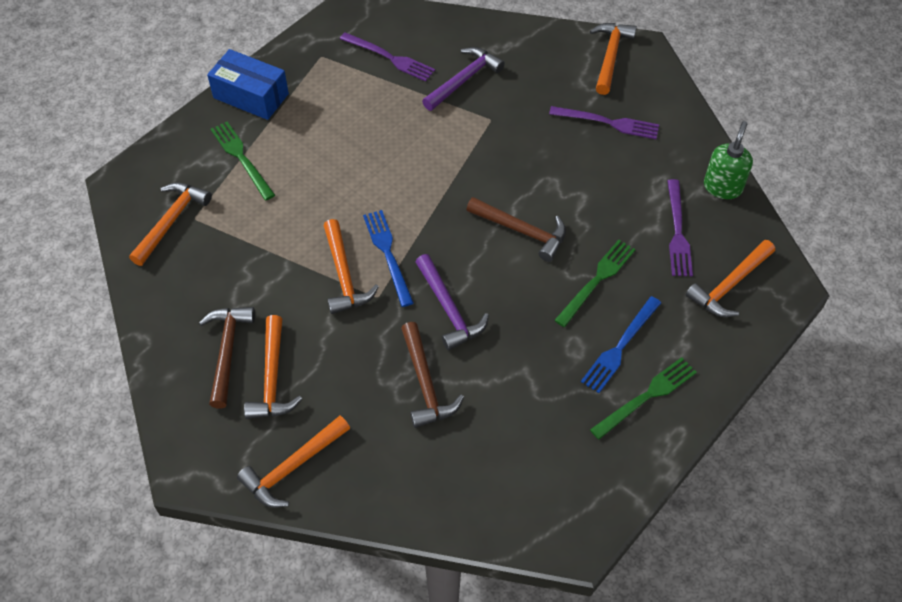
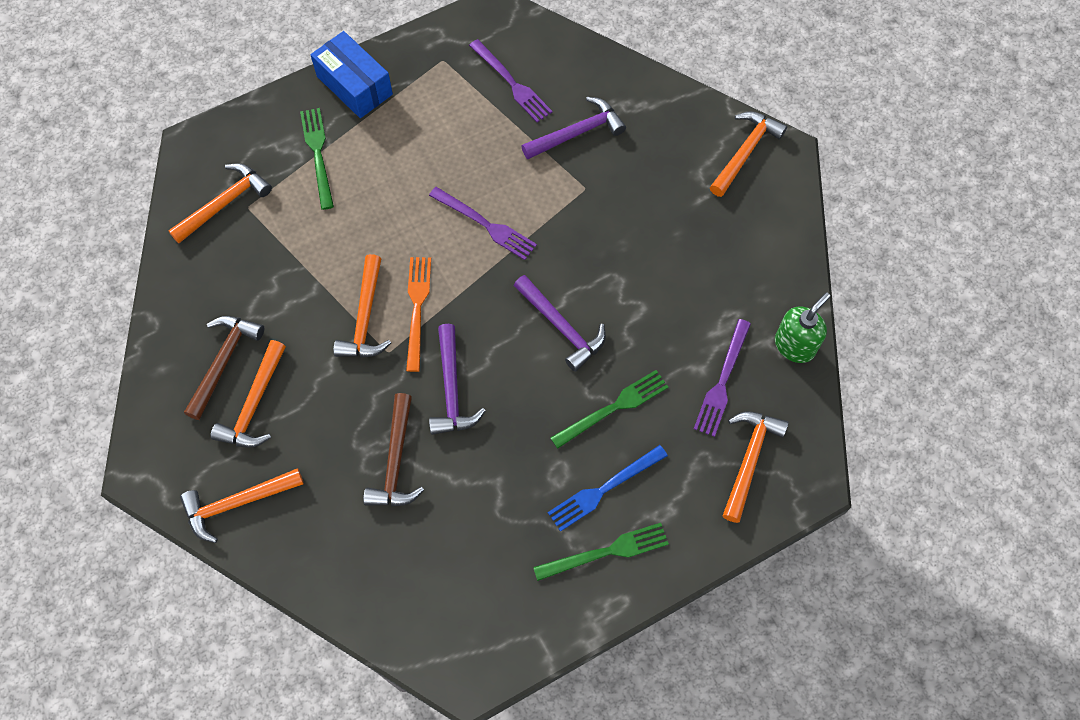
camera: 20 degrees right, 10 degrees up
blue fork [363,210,414,307] -> orange fork [406,257,431,372]
brown hammer [466,197,566,262] -> purple hammer [514,275,606,372]
purple fork [549,106,659,139] -> purple fork moved to [429,187,537,260]
orange hammer [686,240,775,317] -> orange hammer turned 135 degrees clockwise [723,411,789,523]

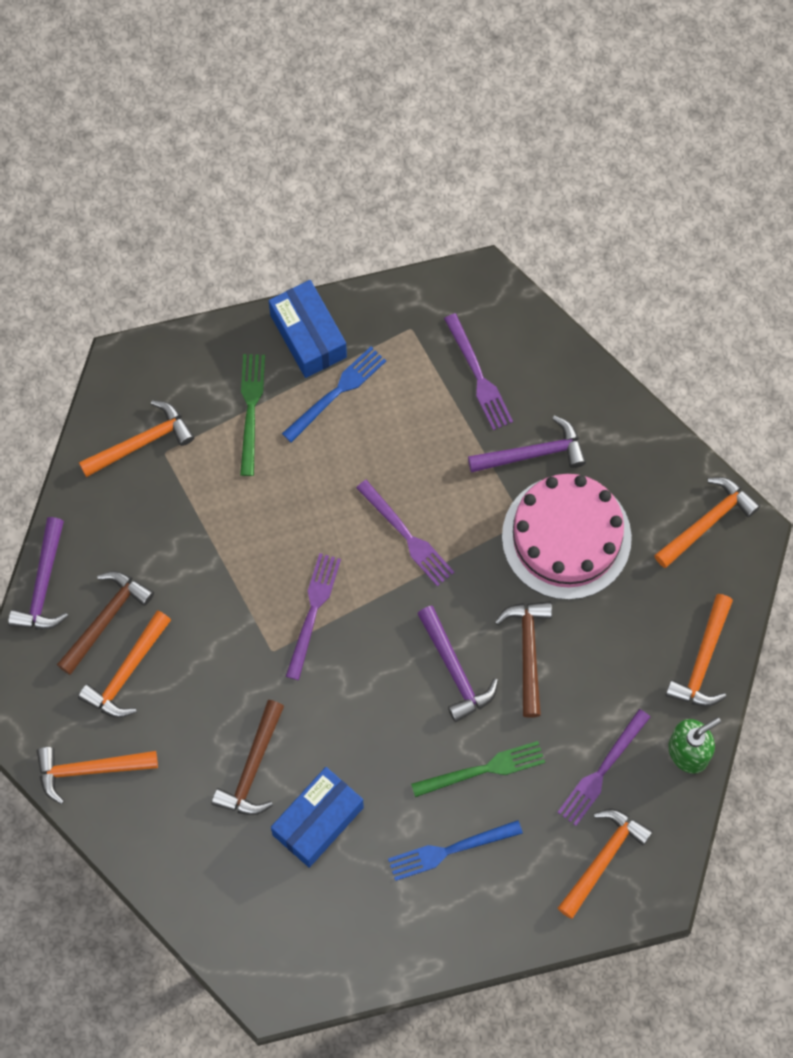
camera: 15 degrees right, 5 degrees up
orange hammer [333,254,391,358] -> orange hammer moved to [665,594,733,707]
orange fork [406,257,431,372] -> purple fork [286,553,341,680]
purple hammer [429,324,486,435] -> purple hammer moved to [8,517,68,629]
green fork [533,523,669,581] -> none
none -> blue box [271,767,364,868]
none -> blue fork [282,347,386,442]
none -> brown hammer [495,601,552,718]
none -> pink cake [502,474,632,600]

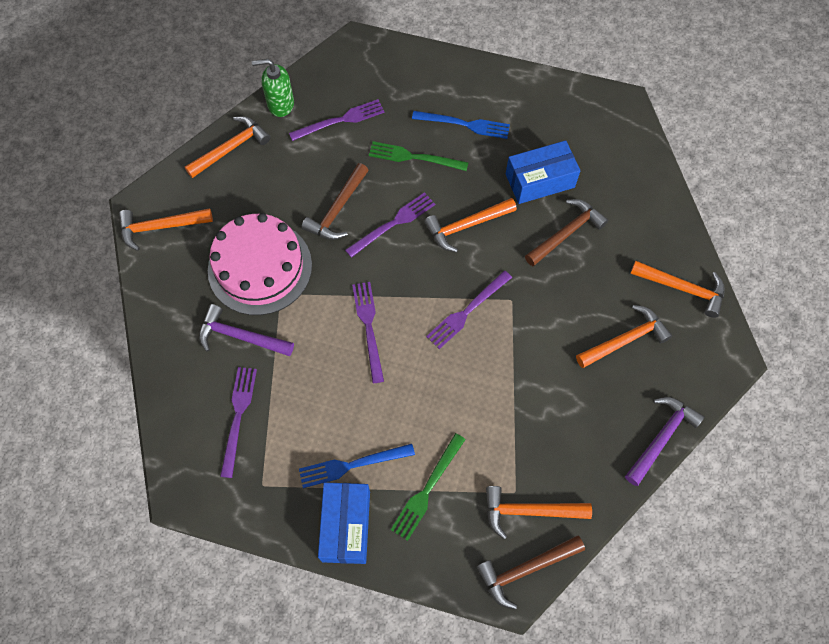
camera: 150 degrees left, 5 degrees down
brown hammer [57,571,154,675] -> brown hammer moved to [477,535,585,610]
purple hammer [417,606,498,722] -> purple fork [345,192,435,258]
orange hammer [558,809,653,919] -> orange hammer moved to [424,198,517,252]

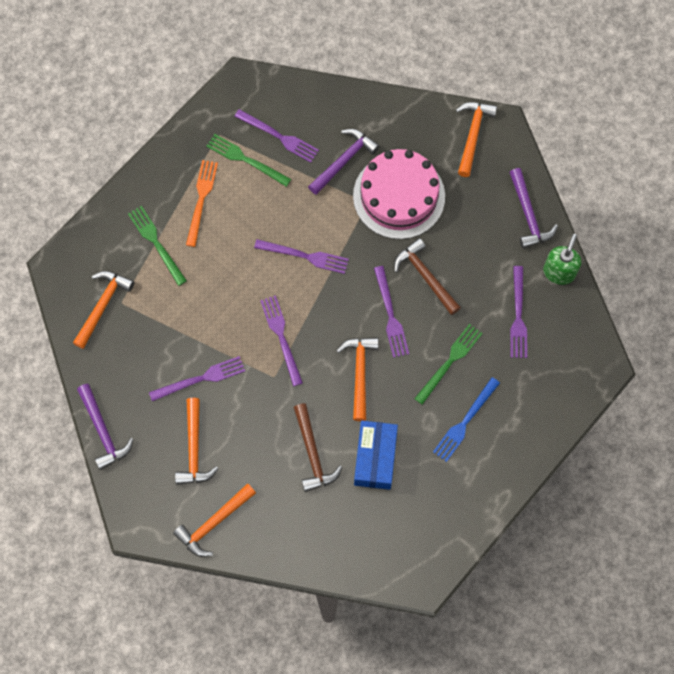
camera: 115 degrees right, 5 degrees up
orange hammer [185,116,271,178] -> purple hammer [509,168,558,249]
blue fork [299,444,415,488] -> orange fork [186,160,218,247]
blue box [318,482,370,564] -> none
brown hammer [477,535,585,610] -> none
none -> purple fork [149,356,245,401]
none -> green fork [206,134,291,187]

